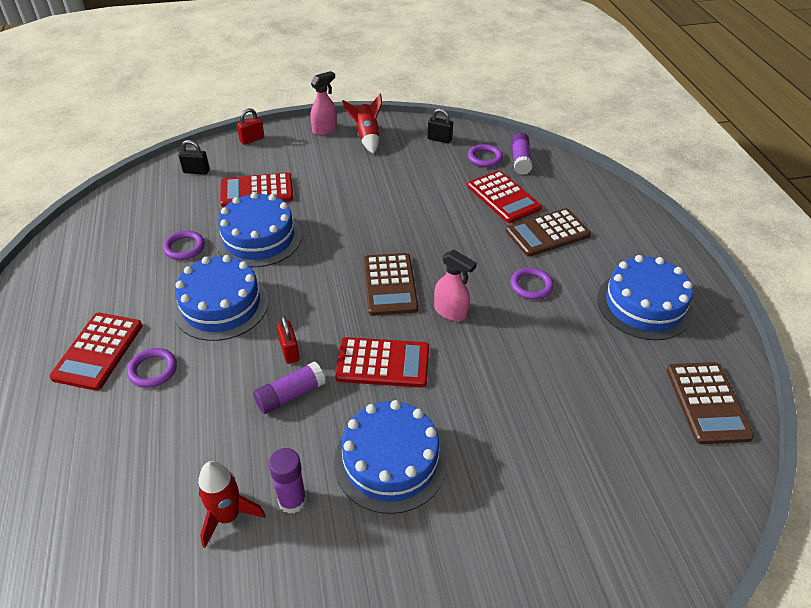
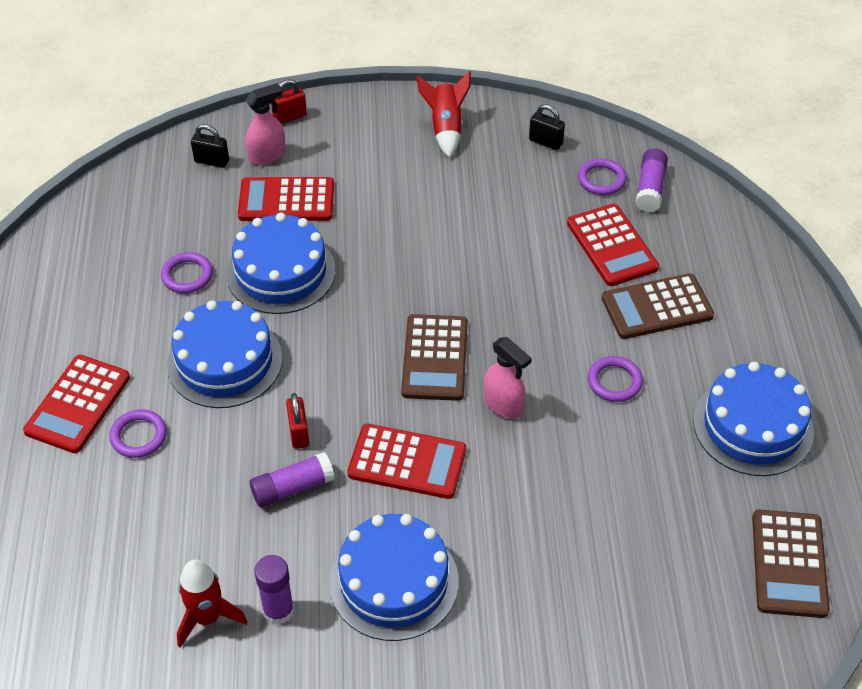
camera: 10 degrees right, 5 degrees up
pink spray bottle [310,71,337,135] -> pink spray bottle moved to [246,83,286,165]

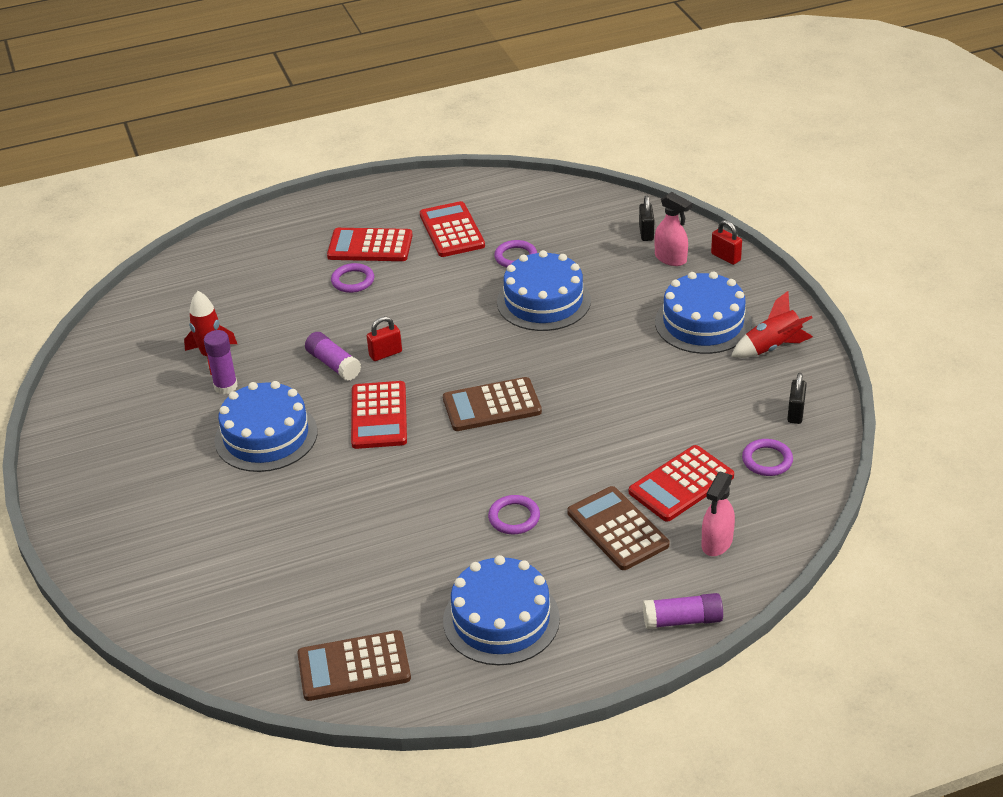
camera: 75 degrees right, 10 degrees down
blue cake [167,301,282,408] -> blue cake moved to [655,271,752,354]
red calculator [238,177,334,221] -> red calculator moved to [420,201,485,257]
pink spray bottle [484,337,532,419] -> pink spray bottle moved to [702,472,735,556]
purple glue stick [635,148,668,212] -> purple glue stick moved to [643,593,723,629]

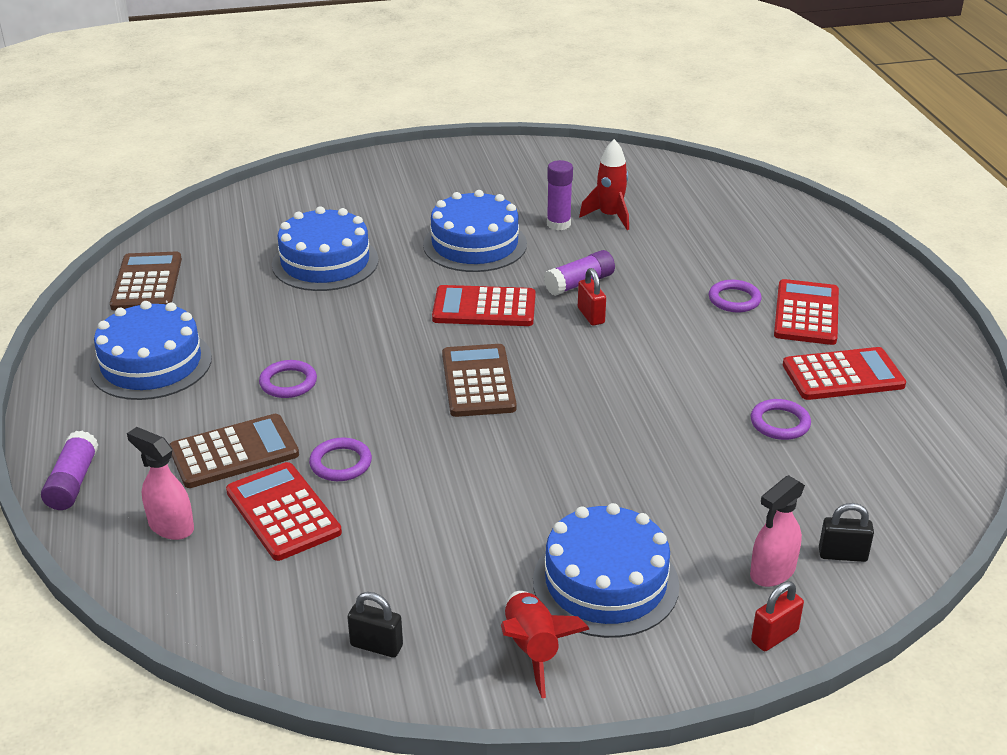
camera: 95 degrees right, 5 degrees down
blue cake [497,250,591,331] -> blue cake moved to [272,206,379,291]
purple ring [742,439,793,476] -> purple ring moved to [309,438,372,481]

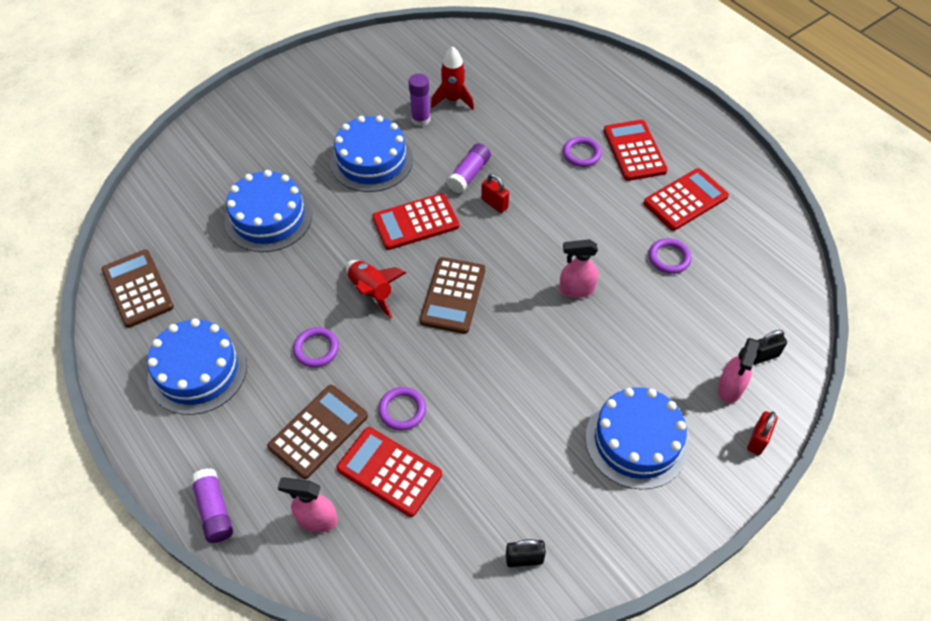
camera: 25 degrees left, 20 degrees up
brown calculator [442,344,517,417] -> brown calculator turned 135 degrees counterclockwise [420,257,485,334]
red rocket [501,591,590,698] -> red rocket moved to [346,260,406,318]
none -> pink spray bottle [559,239,598,298]

